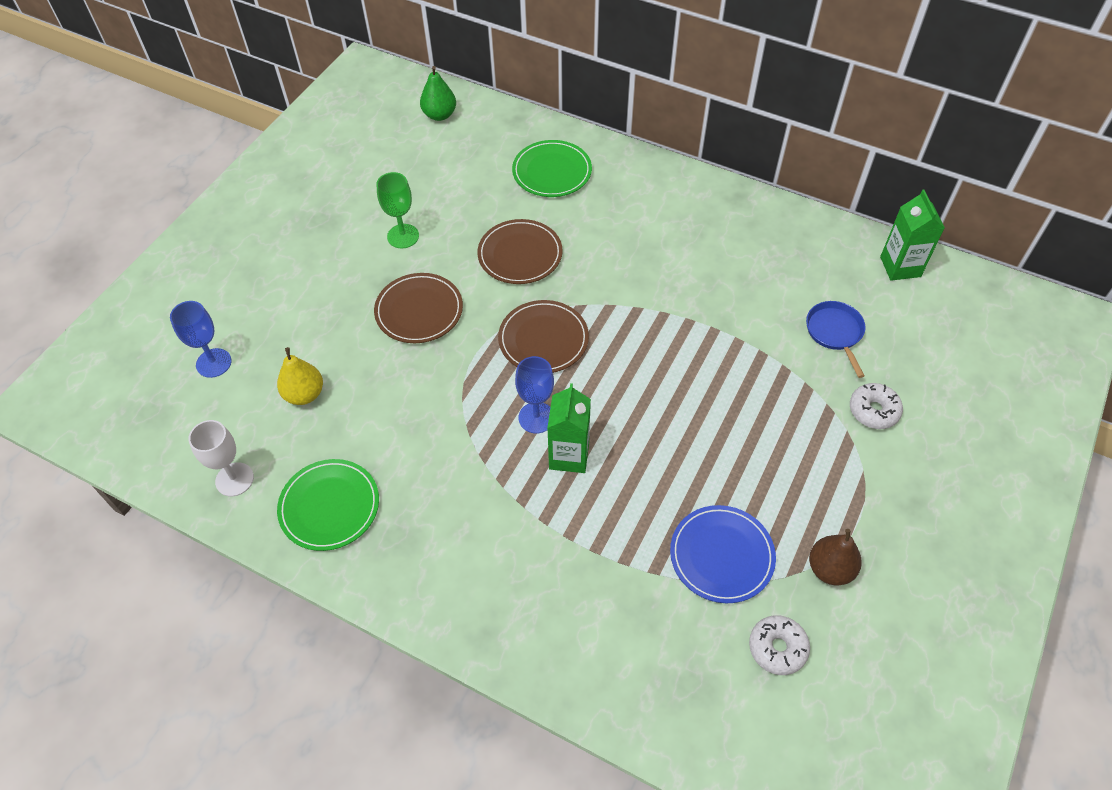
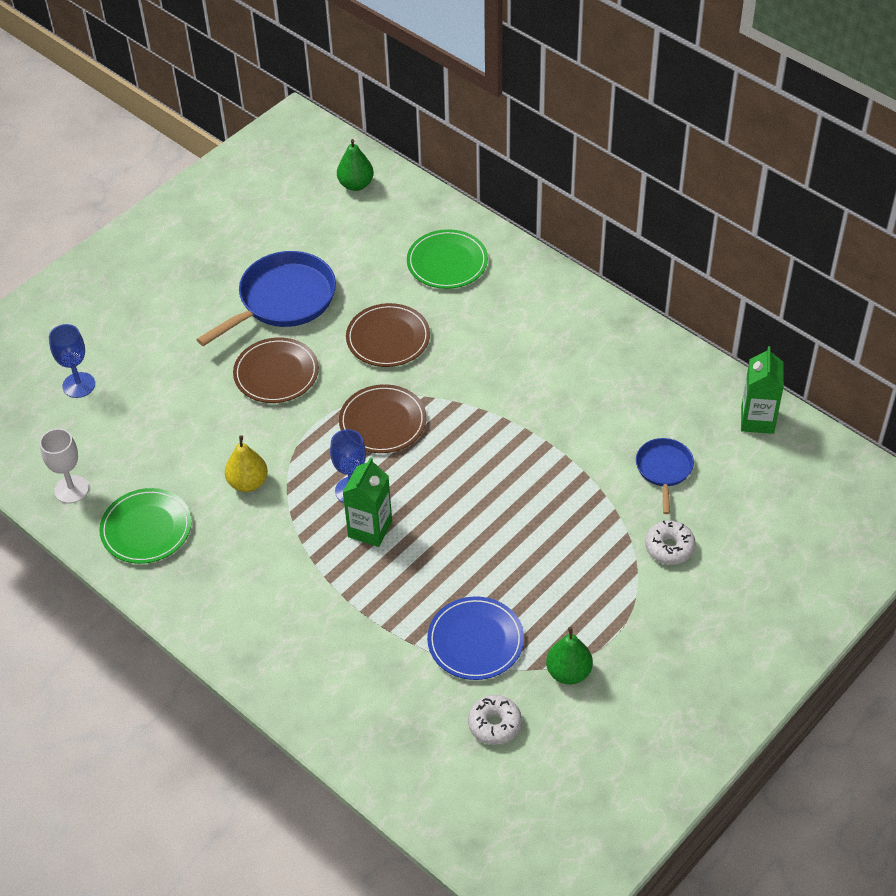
camera: 15 degrees right, 5 degrees down
yellow pear [277,347,323,405] -> yellow pear moved to [225,436,268,492]
green goblet [376,172,419,248] -> blue pan [196,251,336,346]
brown pear [809,529,862,586] -> green pear [546,627,593,684]

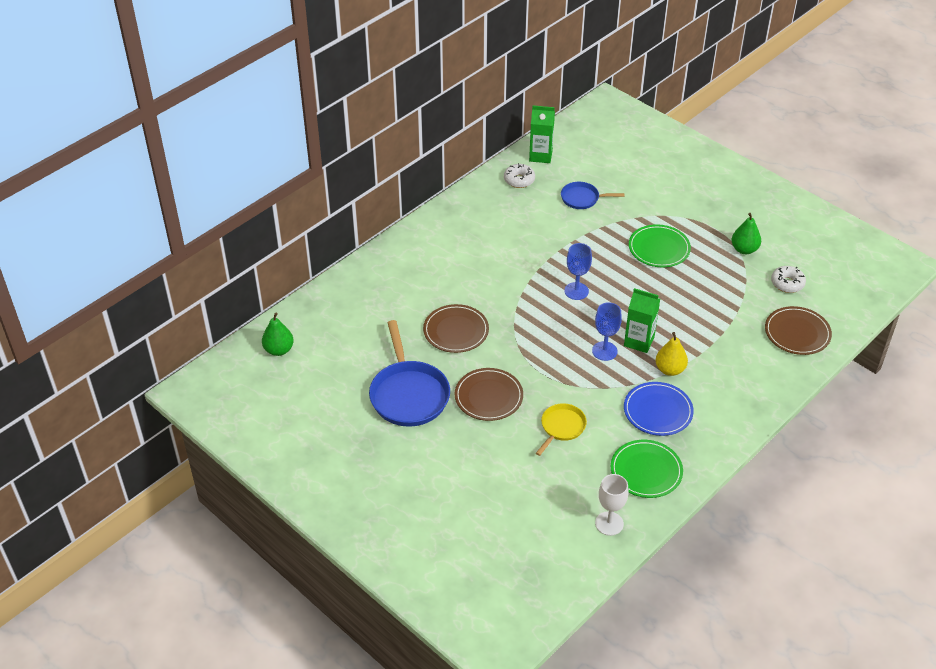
camera: 90 degrees left, 5 degrees down
blue goblet [49,324,95,398] -> blue goblet moved to [564,243,592,300]
blue pan [196,251,336,346] -> blue pan turned 150 degrees counterclockwise [369,320,450,426]
yellow pear [225,436,268,492] -> yellow pear moved to [655,332,688,376]
brown plate [339,384,426,453] -> brown plate moved to [765,306,832,355]
green plate [407,229,488,289] -> green plate moved to [629,224,691,267]
blue plate [427,596,524,680] -> blue plate moved to [624,382,694,436]
white donut [645,521,696,564] -> white donut moved to [504,163,535,188]
none -> yellow pan [536,403,587,456]

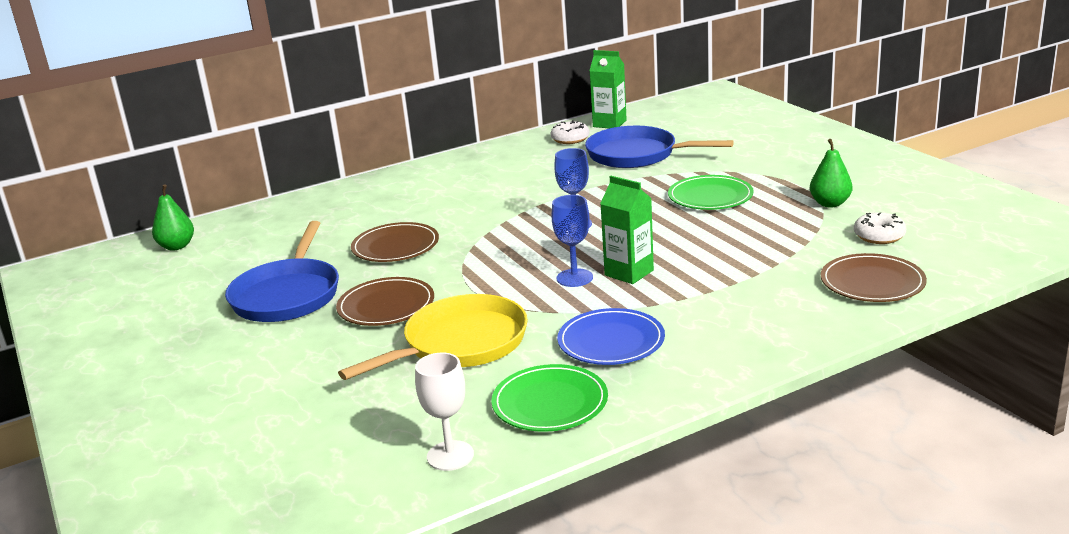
camera: 20 degrees right, 20 degrees down
yellow pan [536,403,587,456] -> yellow pan [338,294,528,380], size x1.82
blue pan [561,182,625,209] -> blue pan [585,126,734,168], size x1.82
yellow pear [655,332,688,376] -> none

